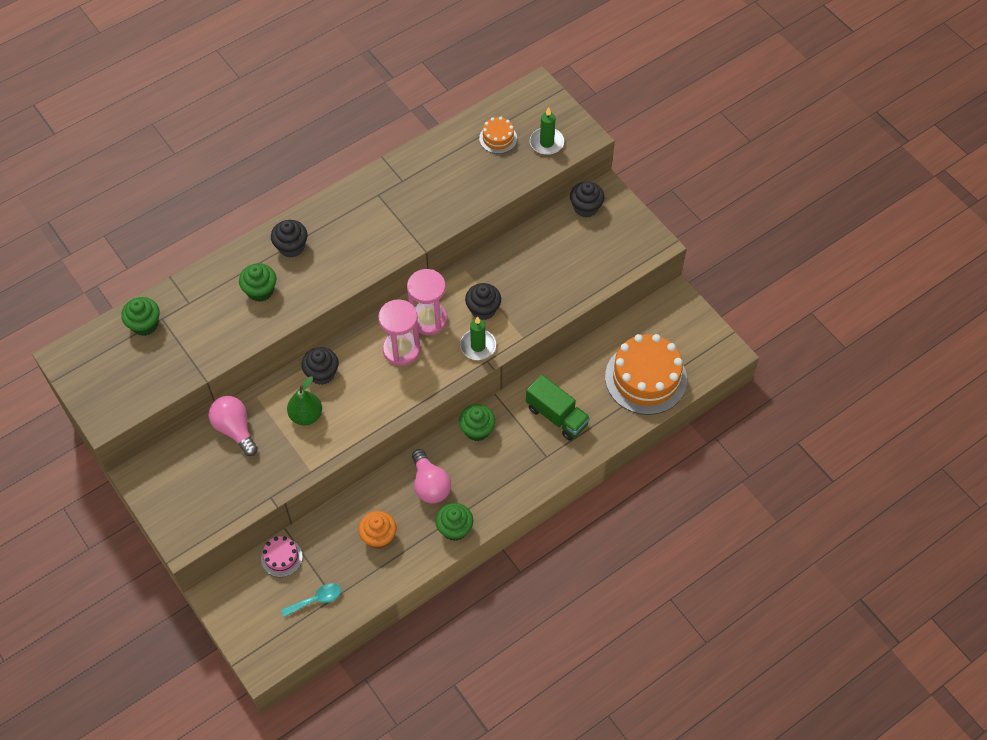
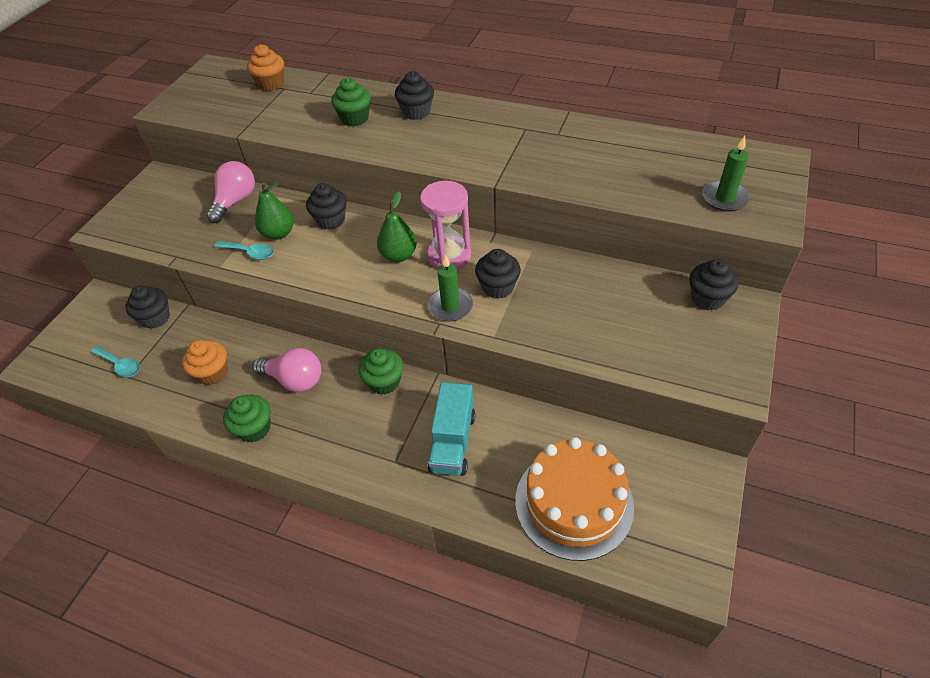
camera: 60 degrees right, 10 degrees down
green cupcake [121,297,160,336] -> orange cupcake [247,44,284,91]
pink cake [261,536,303,577] -> black cupcake [125,285,170,329]
pink hourglass [378,299,421,366] -> green pear [377,191,417,262]
pink light bulb [412,449,451,504] -> pink light bulb turned 105 degrees counterclockwise [252,348,321,392]
orange cake [479,117,517,154] -> none
green truck [526,375,590,441] -> turquoise truck [427,382,475,476]
none -> turquoise spoon [214,241,274,260]

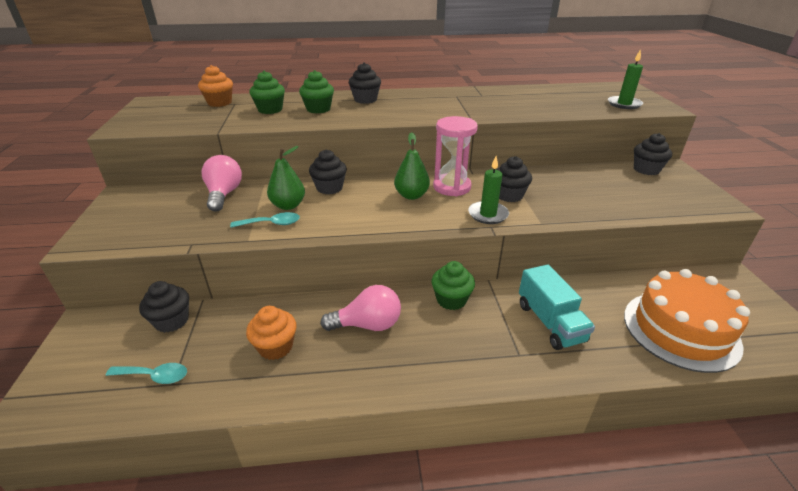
camera: 30 degrees left, 15 degrees down
green cupcake [223,395,271,443] -> green cupcake moved to [249,71,285,114]

